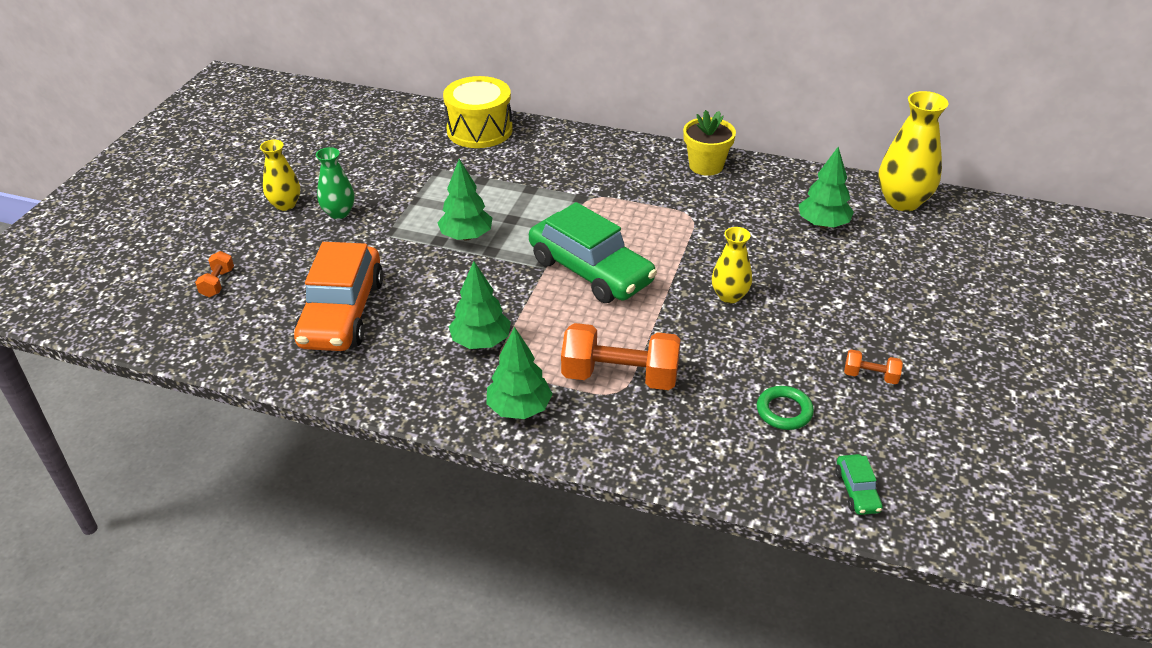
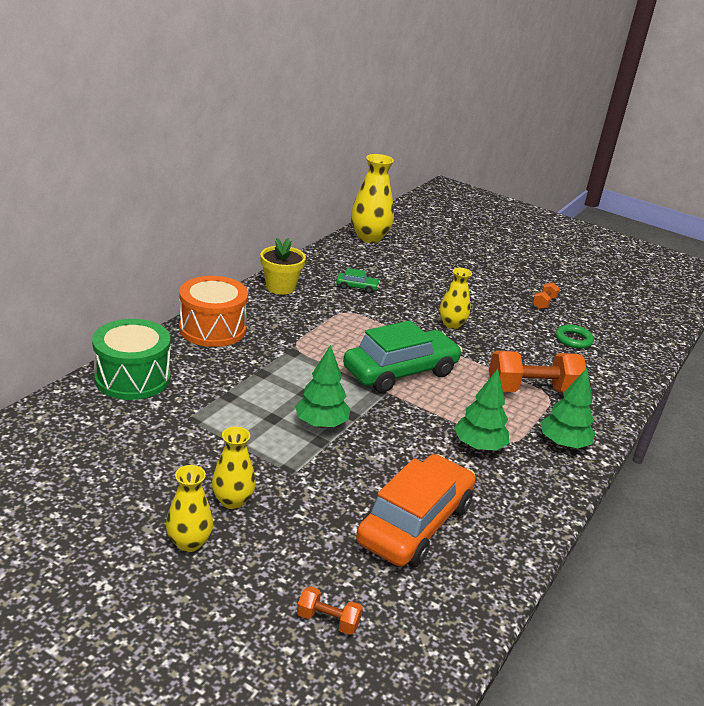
camera: 80 degrees left, 10 degrees down
orange car [294,242,383,351] -> orange car turned 75 degrees counterclockwise [356,454,476,567]
green vase [316,147,355,219] -> yellow vase [212,427,256,509]
yellow drum [443,76,513,148] -> green drum [92,319,170,400]
orange dumbbell [561,323,681,390] -> orange dumbbell turned 60 degrees clockwise [489,351,586,393]
green tree [799,147,854,228] -> none
green car [835,454,883,515] -> green car moved to [336,268,380,293]
none -> orange drum [179,276,248,347]

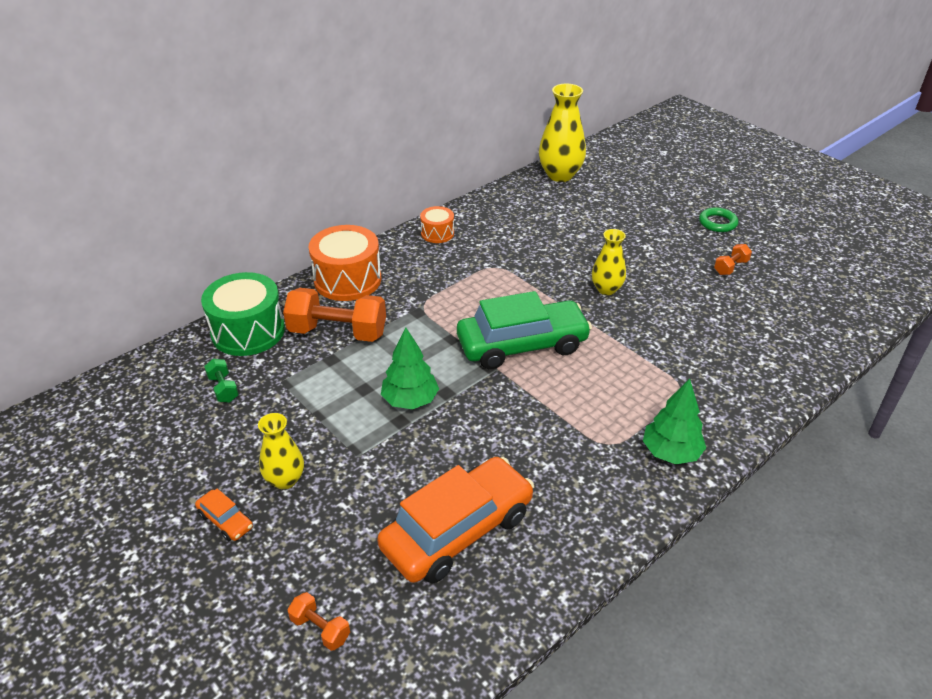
camera: 20 degrees right, 10 degrees up
yellow vase [166,465,213,552] -> orange car [195,489,253,541]
yellow flower pot [260,238,306,295] -> orange drum [420,206,454,243]
green car [336,268,380,293] -> none
green tree [454,369,509,451] -> none
orange dumbbell [489,351,586,393] -> orange dumbbell moved to [283,288,386,342]
green ring [556,325,594,349] -> green ring moved to [699,207,738,232]
none -> green dumbbell [204,359,239,402]

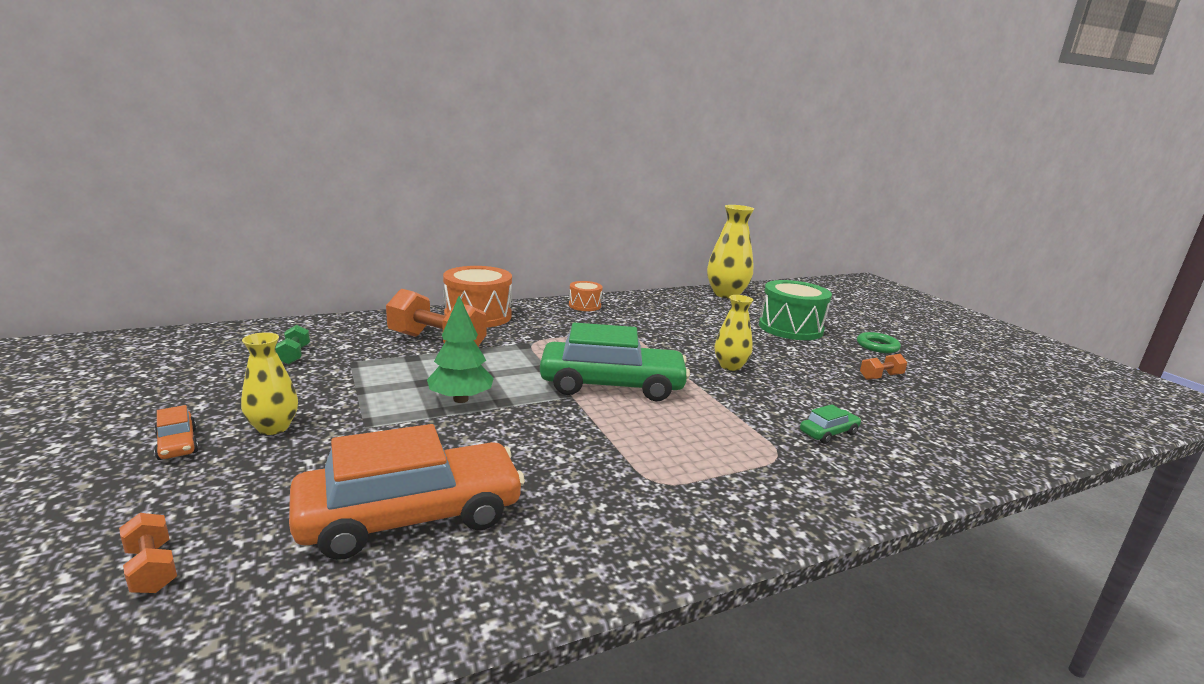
camera: 15 degrees right, 20 degrees down
green drum [201,272,285,356] -> green drum moved to [759,280,832,340]
green tree [643,379,706,464] -> none
none -> green car [800,404,861,444]

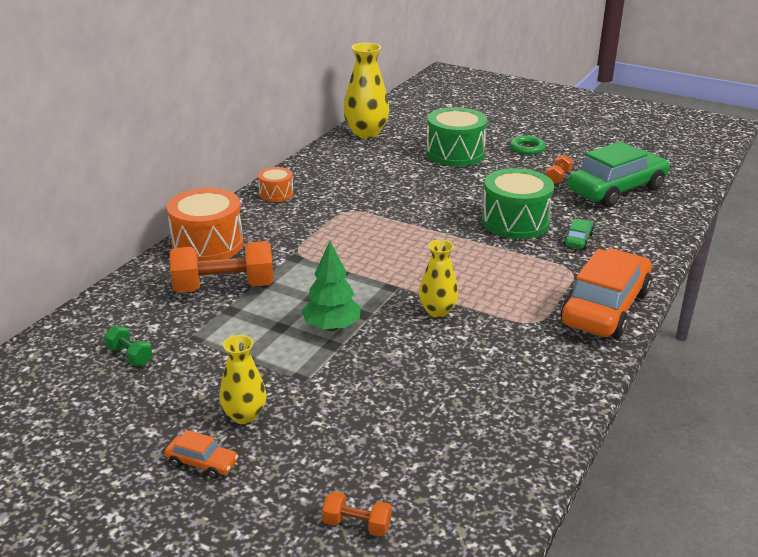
camera: 35 degrees left, 10 degrees up
orange car [289,424,525,560] -> orange car moved to [561,249,652,338]
green car [540,323,690,401] -> green car moved to [568,142,670,207]
yellow vase [715,295,753,371] -> yellow vase moved to [419,239,458,318]
none -> green drum [482,168,554,239]

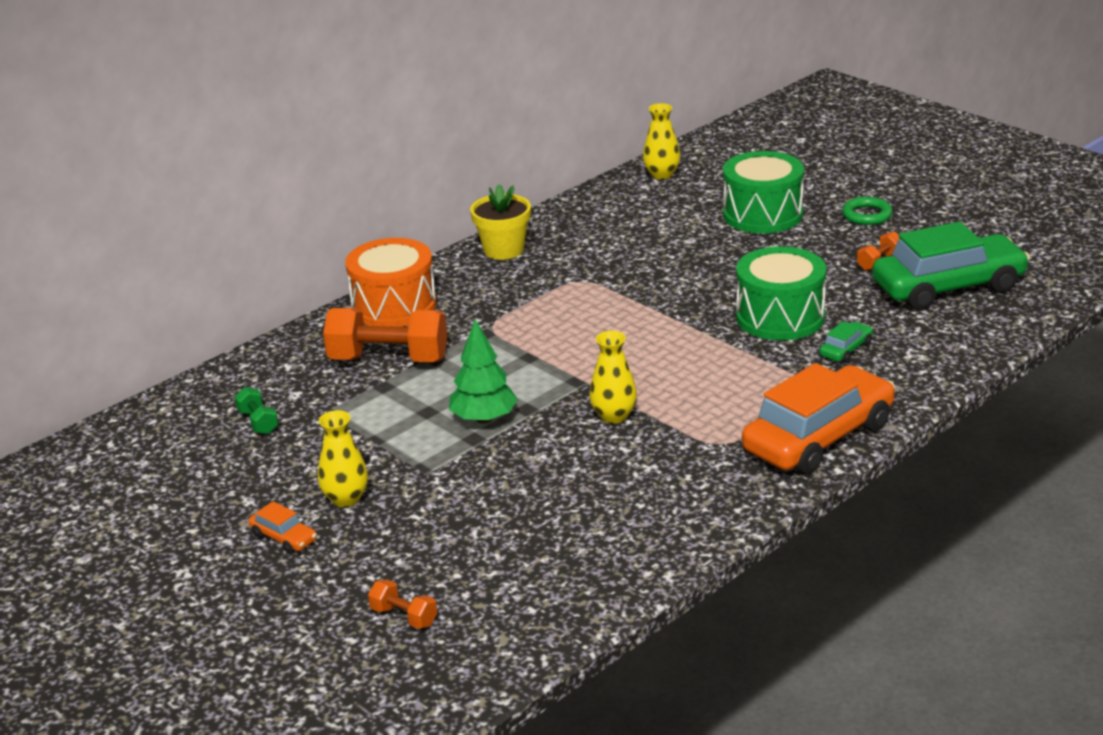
camera: 20 degrees right, 0 degrees up
orange drum [258,167,293,202] -> yellow flower pot [470,184,531,260]
yellow vase [343,43,389,139] -> yellow vase [643,103,680,180], size x0.61

